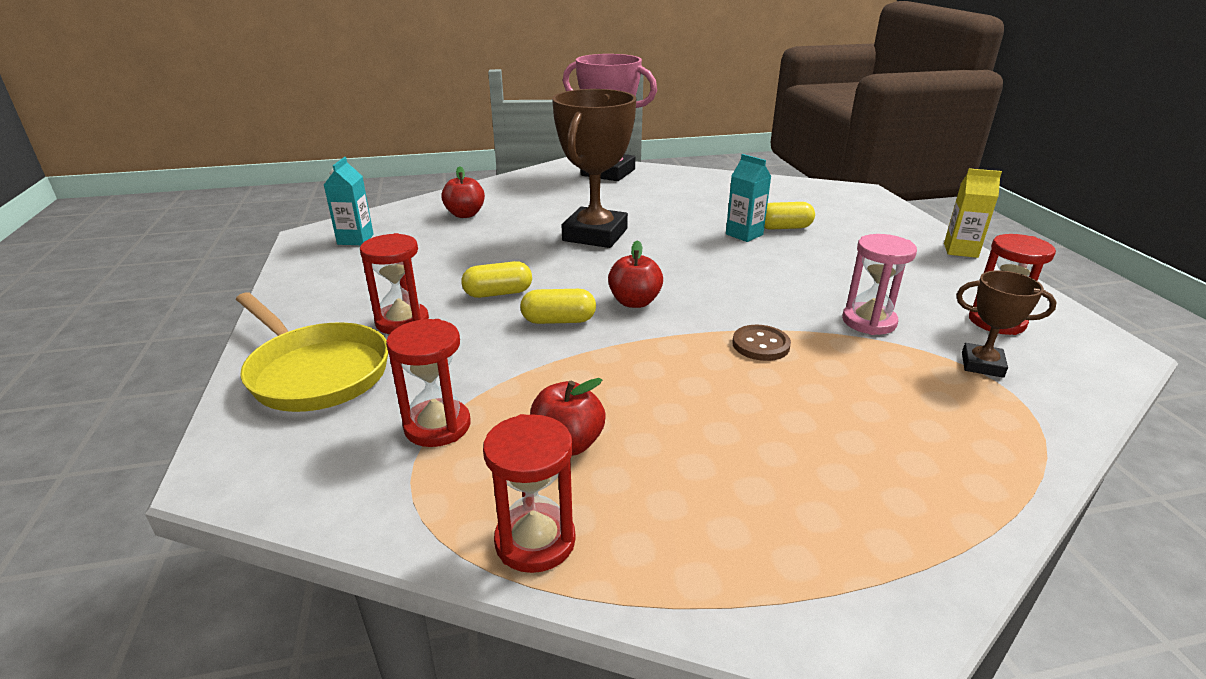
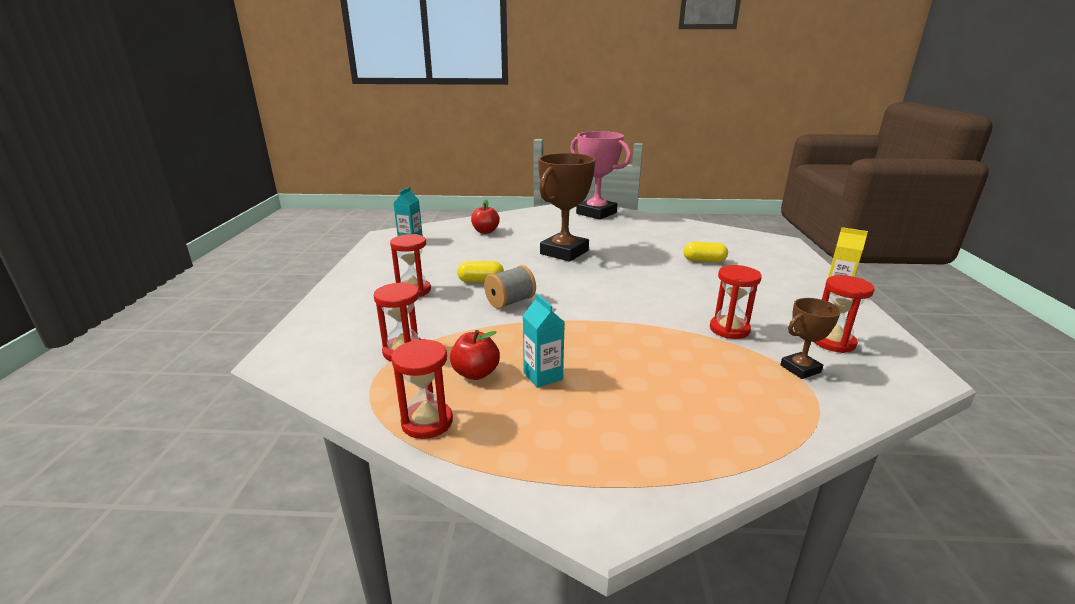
camera: 15 degrees right, 5 degrees down
yellow pan [236,293,388,412] -> none
yellow capsule [520,289,596,324] -> grey spool [484,265,536,309]
red apple [608,240,663,308] -> none
turquoise carton [726,154,772,242] -> turquoise carton moved to [523,293,565,388]
brown button [732,325,791,361] -> none
pink hourglass [842,234,917,335] -> red hourglass [710,265,762,339]
brown trophy [956,270,1057,378] -> brown trophy turned 60 degrees counterclockwise [780,298,841,379]

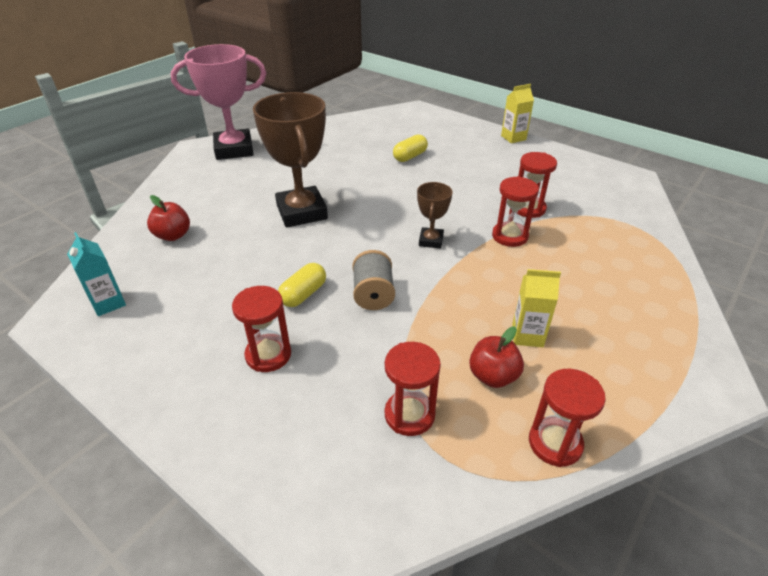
camera: 55 degrees left, 15 degrees up
turquoise carton [523,293,565,388] -> yellow carton [512,269,561,347]
brown trophy [780,298,841,379] -> brown trophy moved to [417,182,452,249]
red hourglass [814,275,875,353] -> red hourglass moved to [492,176,539,247]

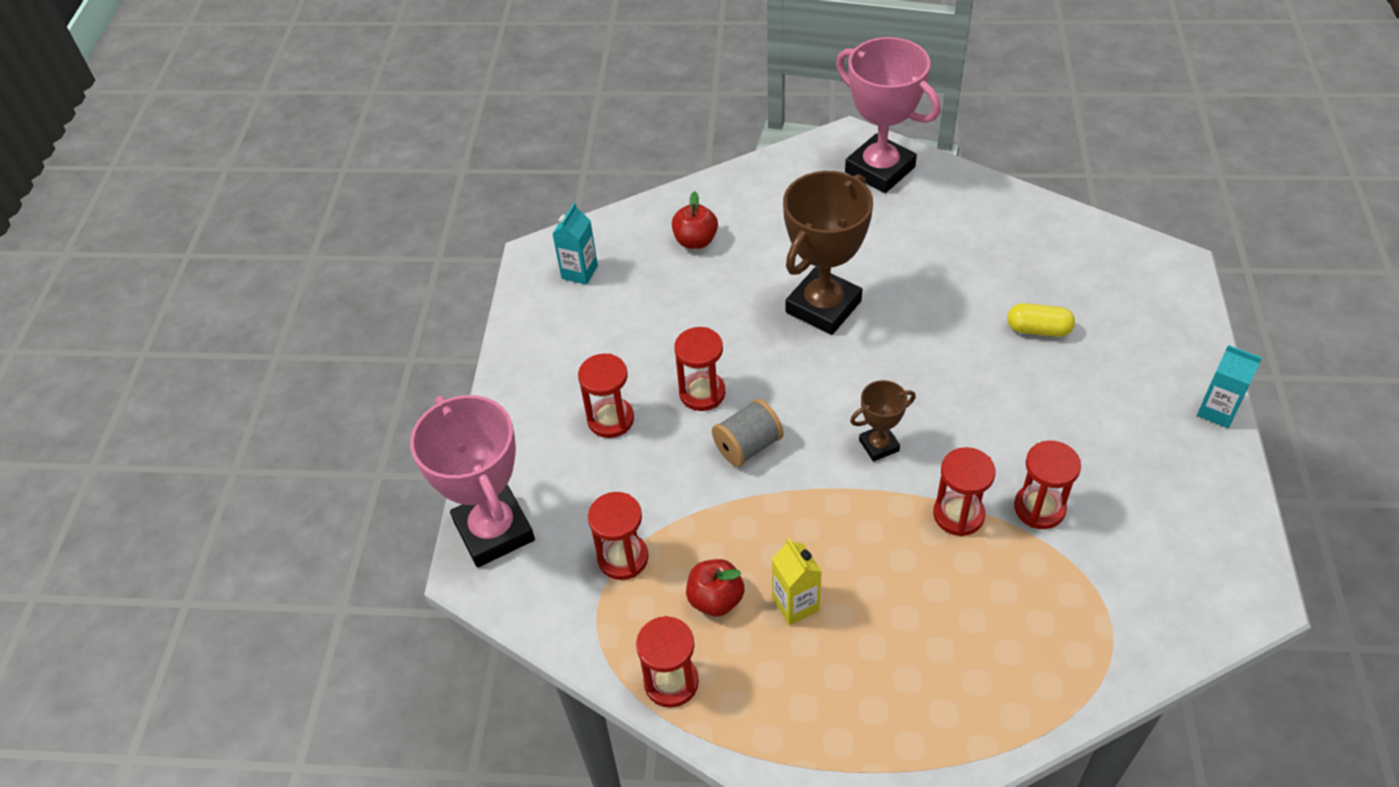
camera: 60 degrees right, 10 degrees up
yellow capsule [278,263,326,307] -> red hourglass [674,327,725,411]
yellow carton [501,84,534,143] -> turquoise carton [1197,345,1262,428]
none -> pink trophy [410,395,535,567]

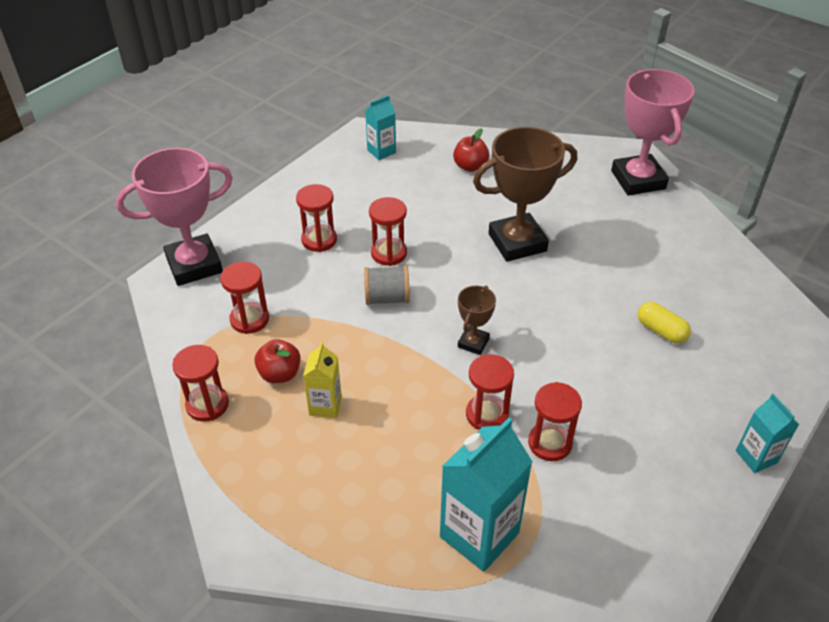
camera: 30 degrees right, 5 degrees down
pink trophy [410,395,535,567] -> pink trophy turned 60 degrees clockwise [116,148,233,286]
brown trophy [850,380,916,462] -> brown trophy turned 75 degrees counterclockwise [458,286,496,355]
none -> turquoise carton [440,418,532,572]

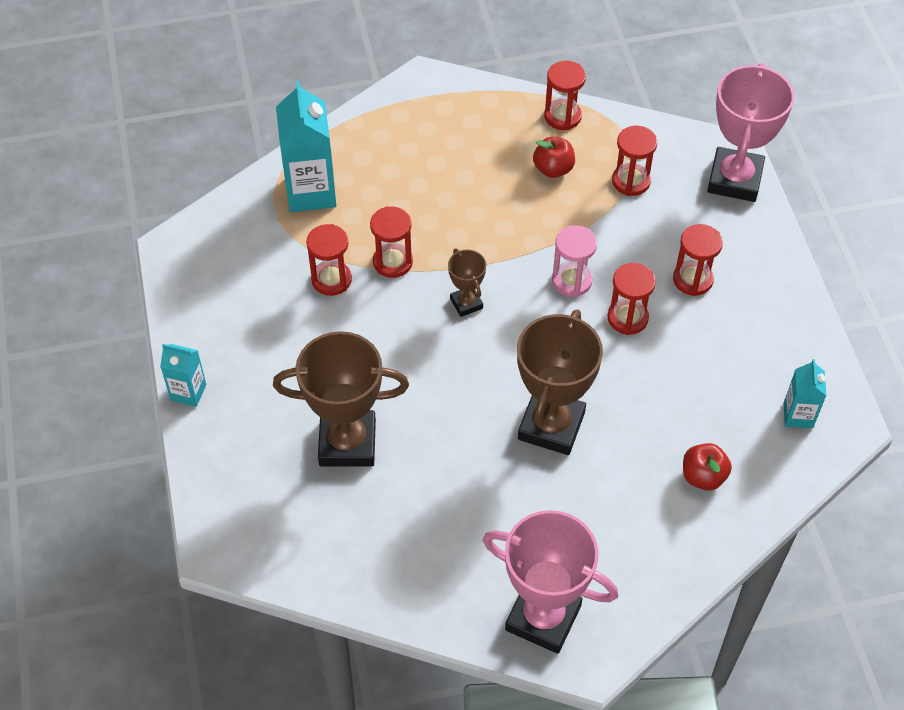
camera: 130 degrees right, 10 degrees up
yellow carton [303,342,342,418] -> none
grey spool [364,266,410,305] -> pink hourglass [552,225,597,297]
yellow capsule [637,302,691,344] -> brown trophy [273,331,409,466]

